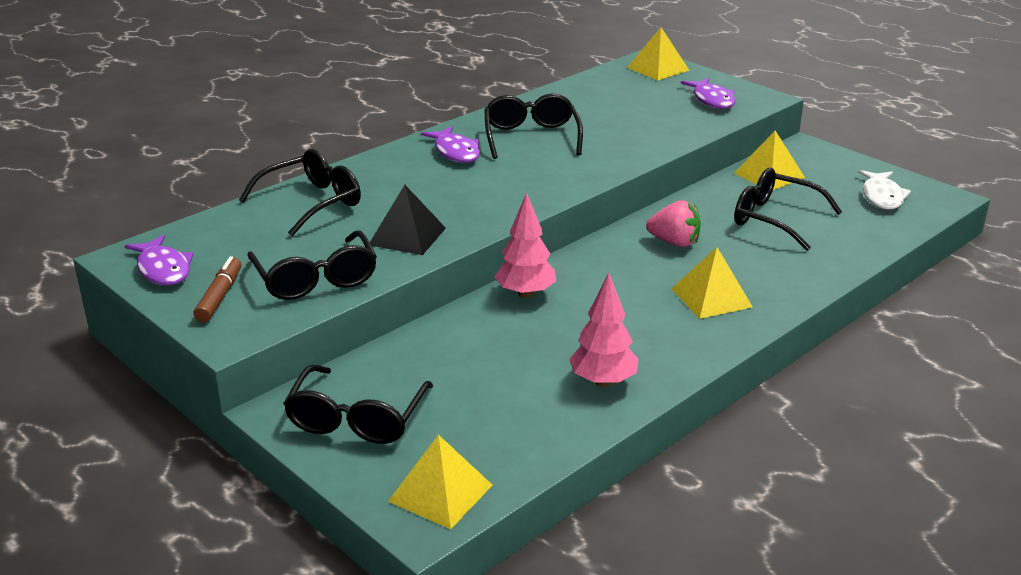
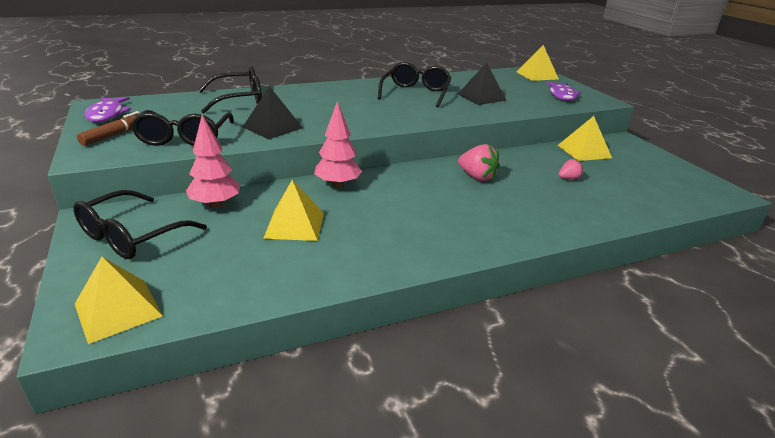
camera: 20 degrees right, 0 degrees up
purple fish [421,126,480,163] -> none
pink tree [569,273,639,387] -> pink tree moved to [186,115,240,208]
yellow pyramid [672,247,753,319] -> yellow pyramid moved to [263,180,324,241]
black glasses [734,168,842,251] -> pink strawberry [558,159,583,179]
white fish [858,170,911,209] -> none
none -> black pyramid [457,62,506,105]

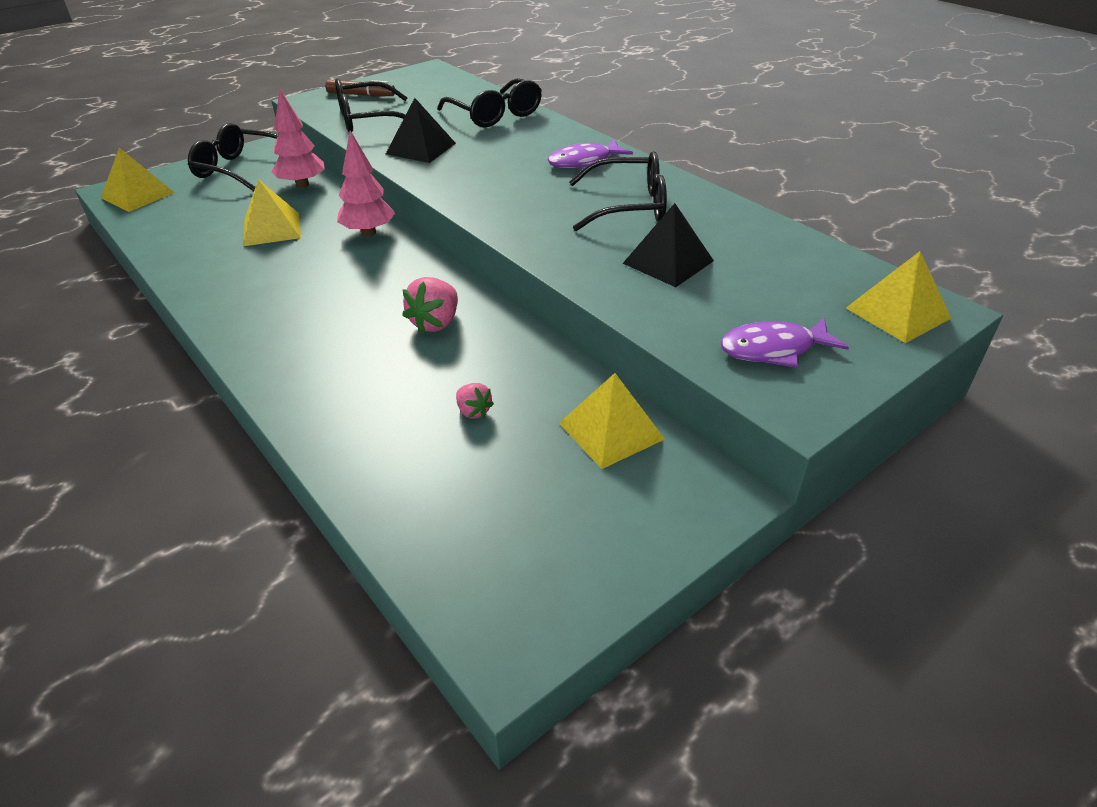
camera: 75 degrees right, 10 degrees up
purple fish [85,97,131,122] -> purple fish moved to [548,139,633,168]

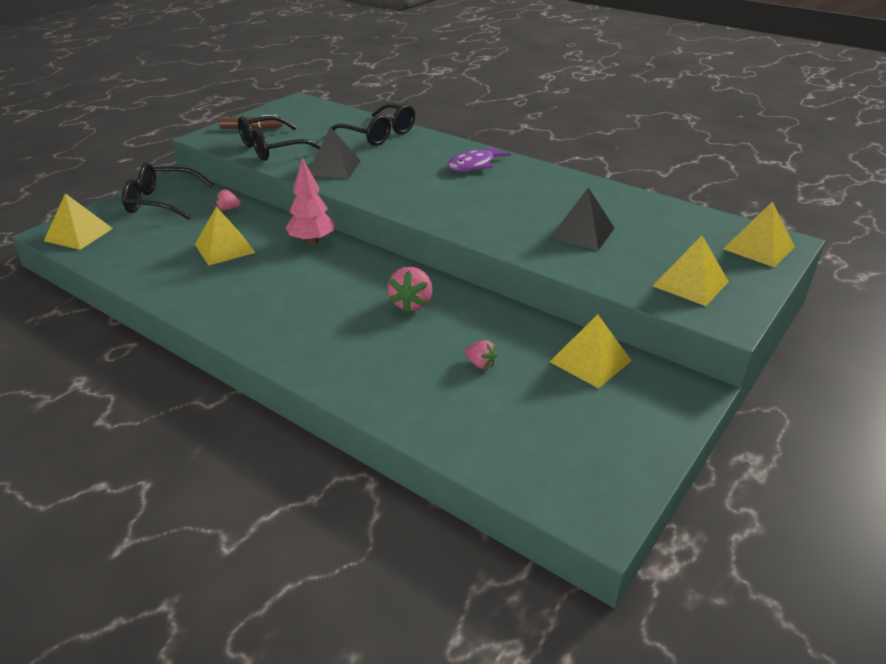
camera: 15 degrees left, 5 degrees down
pink tree [272,90,325,188] -> pink strawberry [216,189,242,211]
black glasses [569,152,667,231] -> none
purple fish [720,318,849,368] -> yellow pyramid [653,236,729,306]

